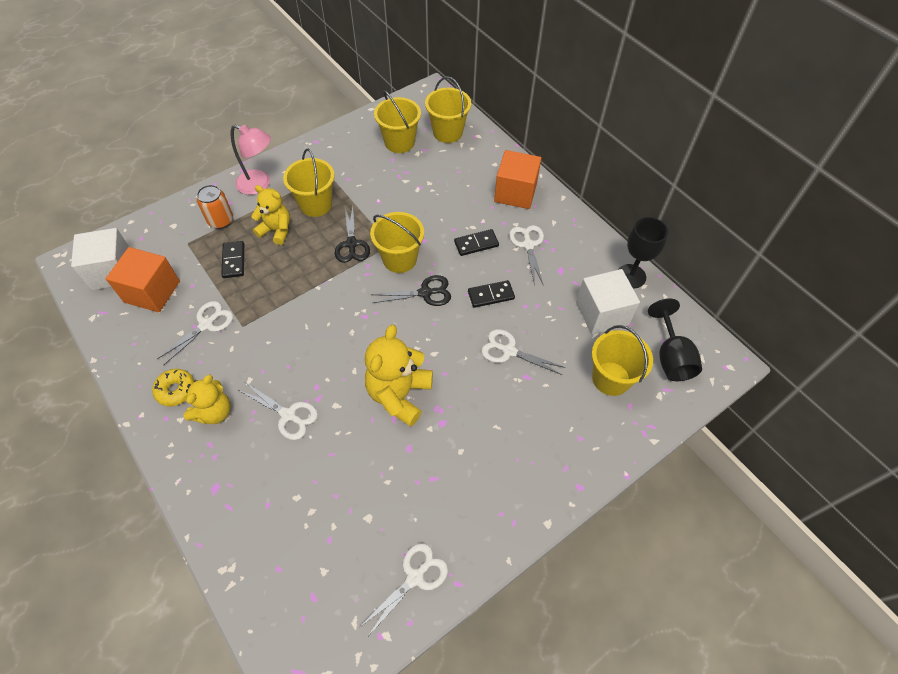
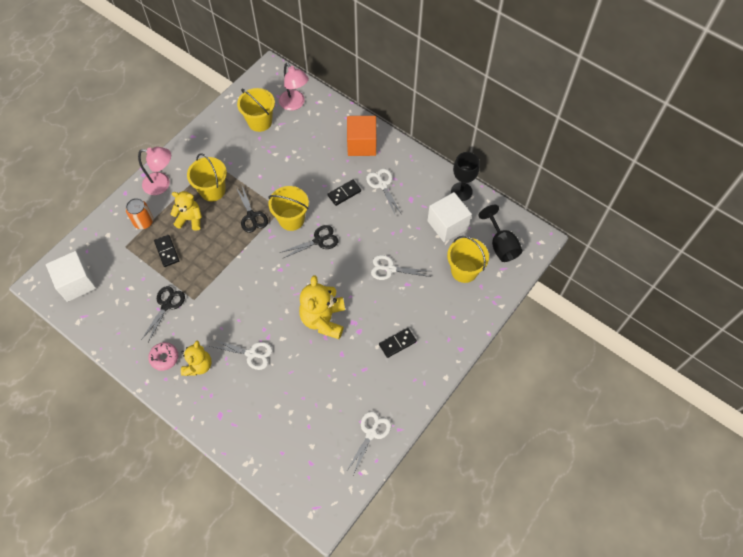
camera: 15 degrees left, 5 degrees up
orange cube [106,247,180,312] -> none
yellow donut [152,369,194,406] -> pink donut [148,342,178,371]
white scissors [157,301,233,365] -> black scissors [141,286,185,342]
yellow bucket [425,76,471,143] -> pink lamp [279,63,309,110]
black domino [468,280,515,308] -> black domino moved to [379,328,417,358]

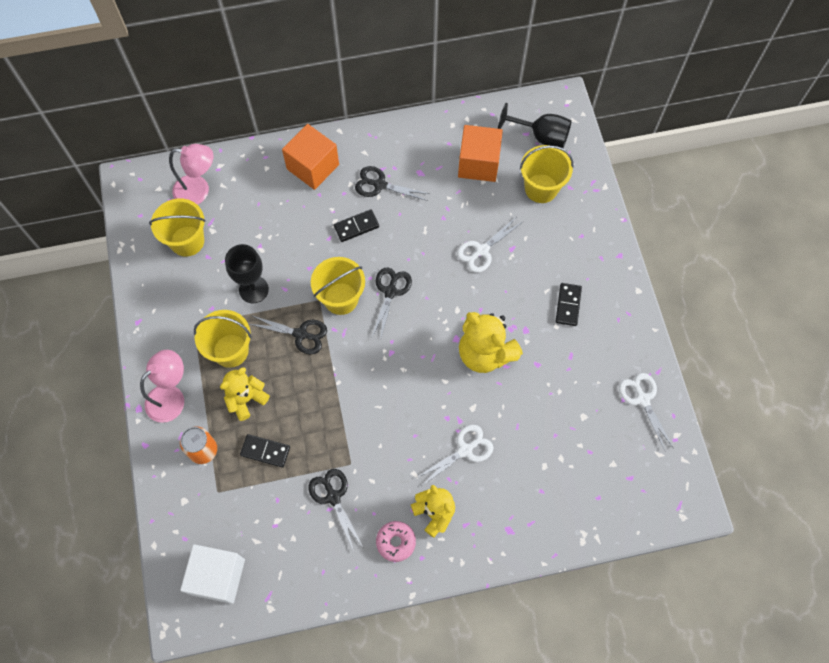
camera: 50 degrees left, 5 degrees up
black domino [327,179,361,206] -> black domino turned 60 degrees clockwise [334,209,379,242]
white scissors [366,168,401,214] -> black scissors [355,166,430,201]
white cube [427,192,472,242] -> orange cube [458,125,503,182]
black goblet [451,152,480,201] -> black goblet moved to [225,244,269,303]

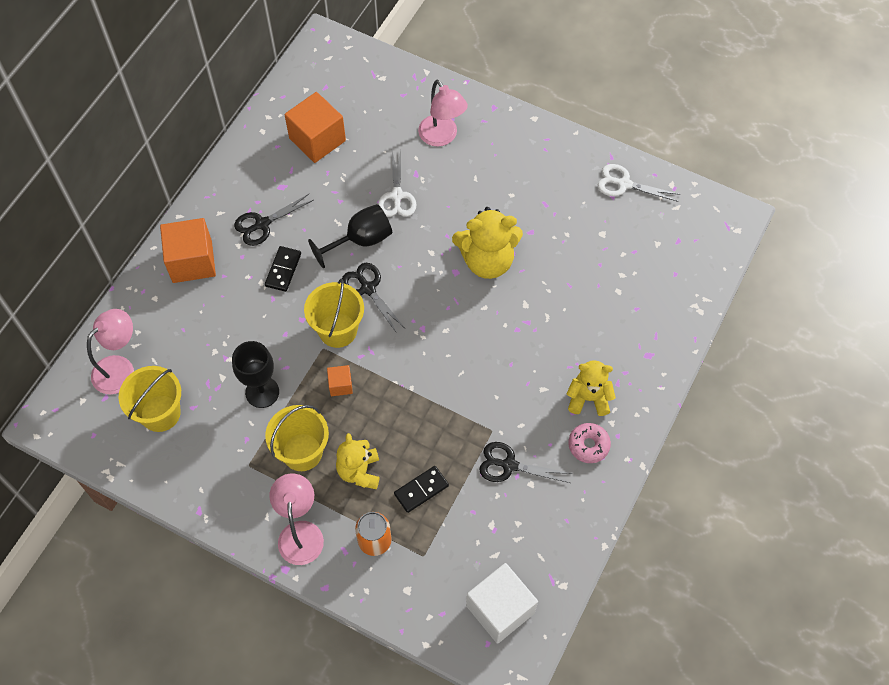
camera: 50 degrees left, 5 degrees down
black scissors [249,315,327,354] -> orange cube [327,365,353,396]
white scissors [416,425,493,485] -> none
black goblet [498,103,572,148] -> black goblet moved to [308,204,392,268]
yellow bucket [520,145,573,203] -> none
black domino [555,283,582,326] -> none
none -> pink lamp [418,79,468,146]

